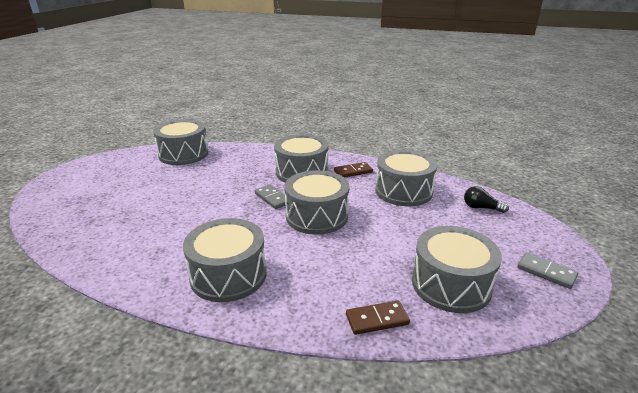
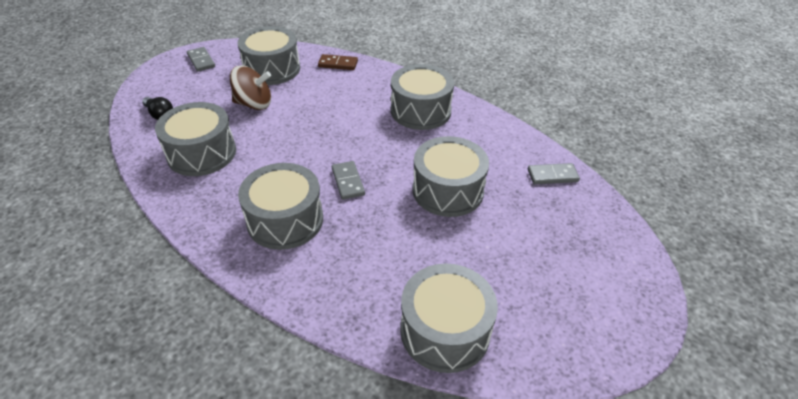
camera: 160 degrees left, 15 degrees up
grey drum [284,170,349,235] -> grey drum moved to [412,136,489,217]
brown domino [334,162,373,178] -> none
none -> brown spinning top [230,65,271,110]
none -> grey domino [528,163,580,184]

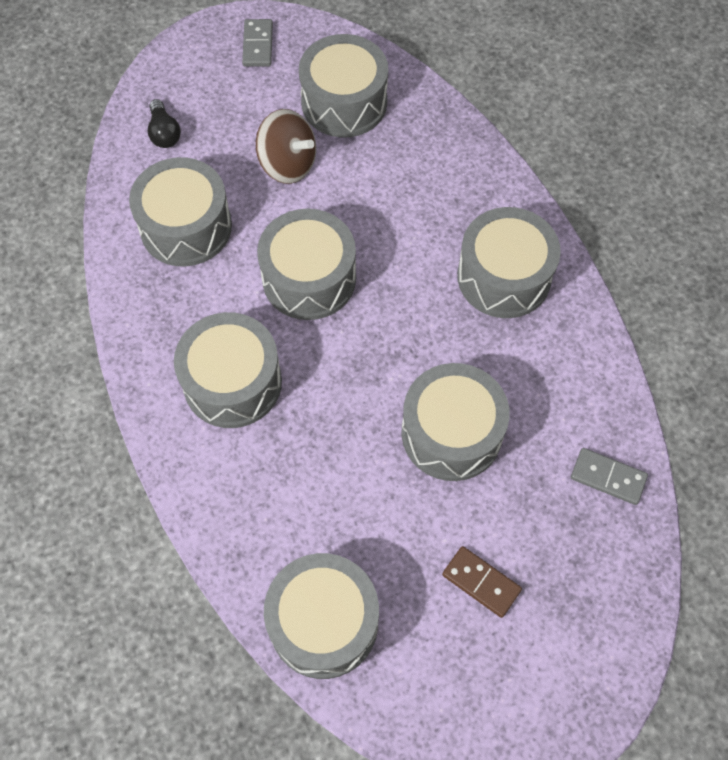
camera: 30 degrees right, 20 degrees up
brown domino [318,54,358,70] -> brown domino moved to [442,546,522,618]
grey domino [332,161,365,200] -> none
none -> grey drum [257,209,356,320]

